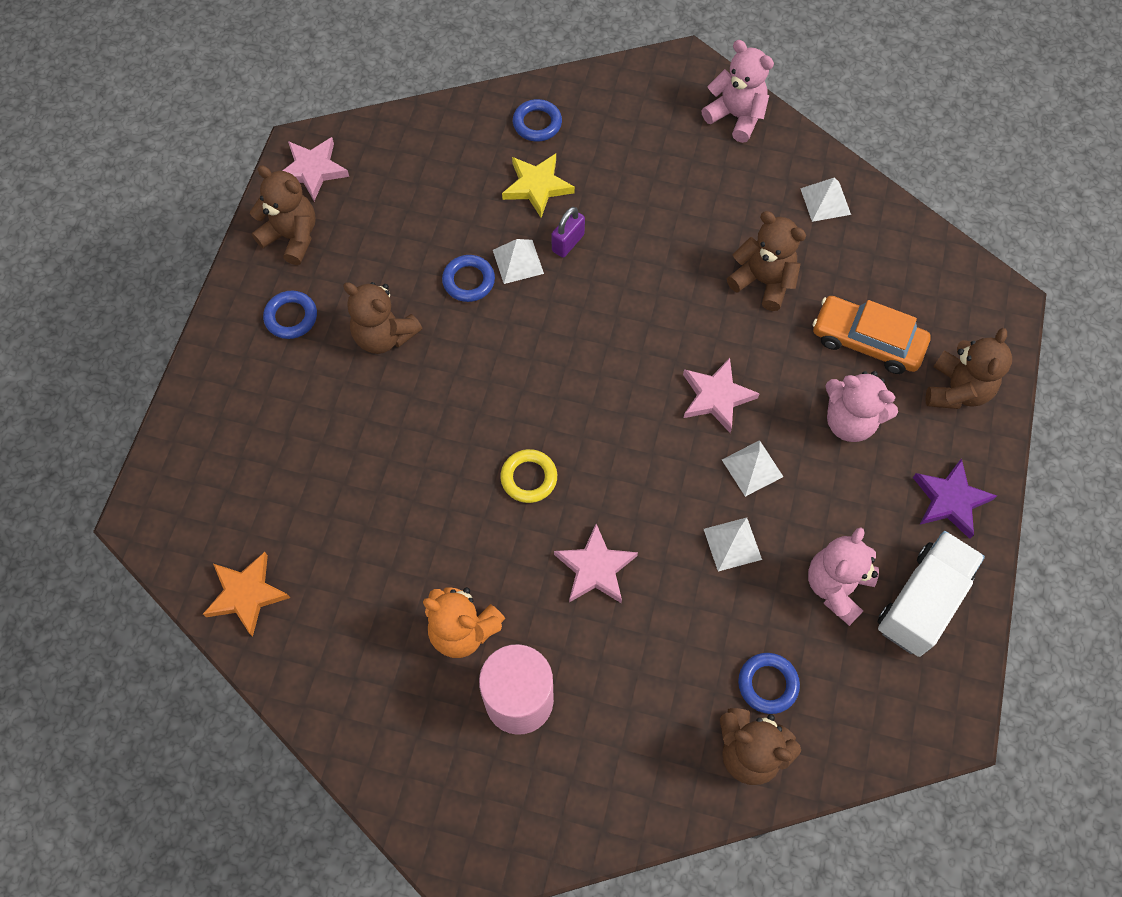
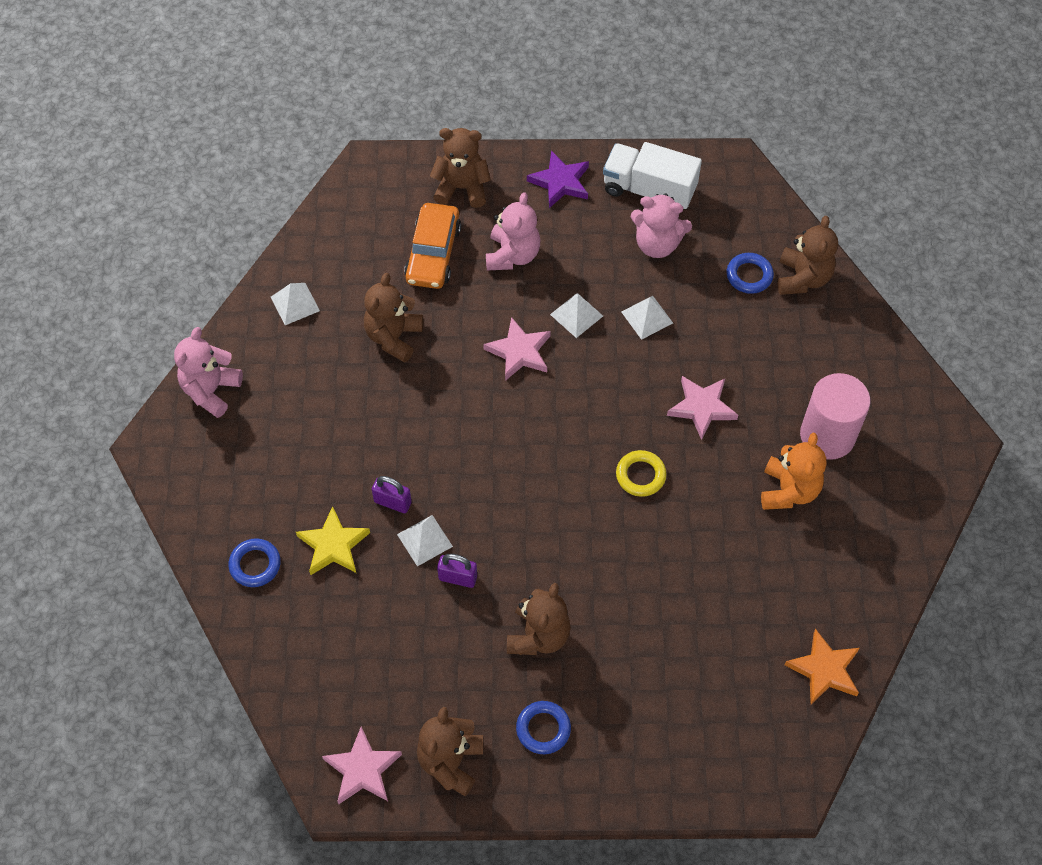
camera: 105 degrees left, 5 degrees down
blue ring [442,255,495,302] -> purple padlock [437,554,477,588]

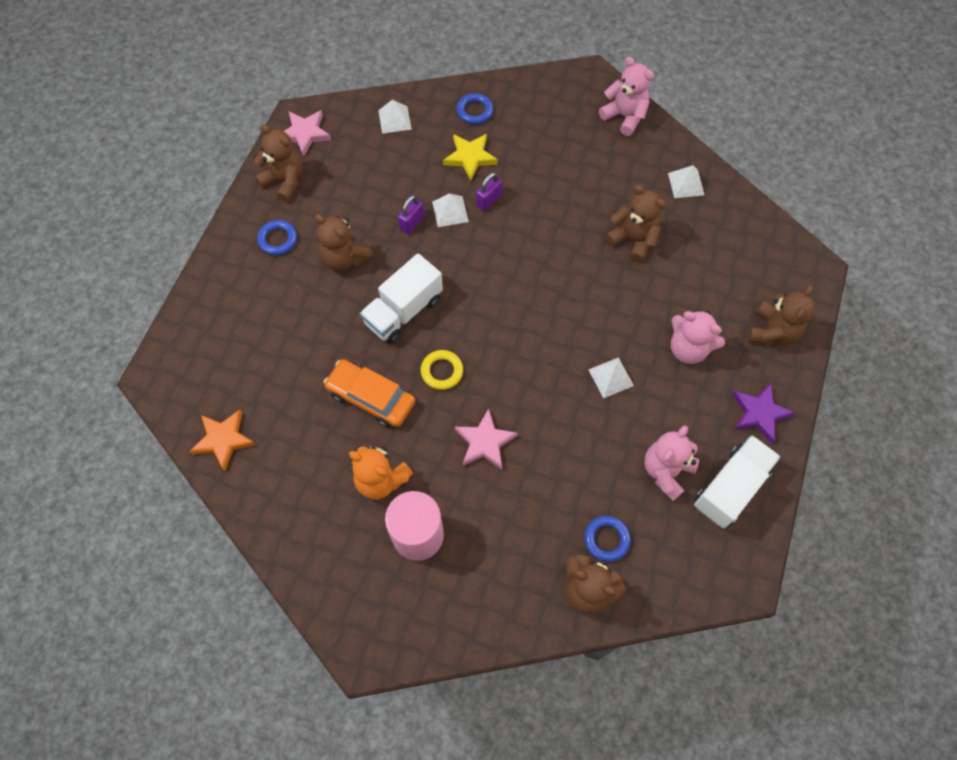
camera: 110 degrees right, 5 degrees up
orange car [404,203,461,289] -> orange car moved to [324,359,415,428]
pink star [483,317,551,381] -> none
white pyramid [621,296,673,340] -> white pyramid moved to [378,100,412,134]
none -> white truck [360,253,443,344]

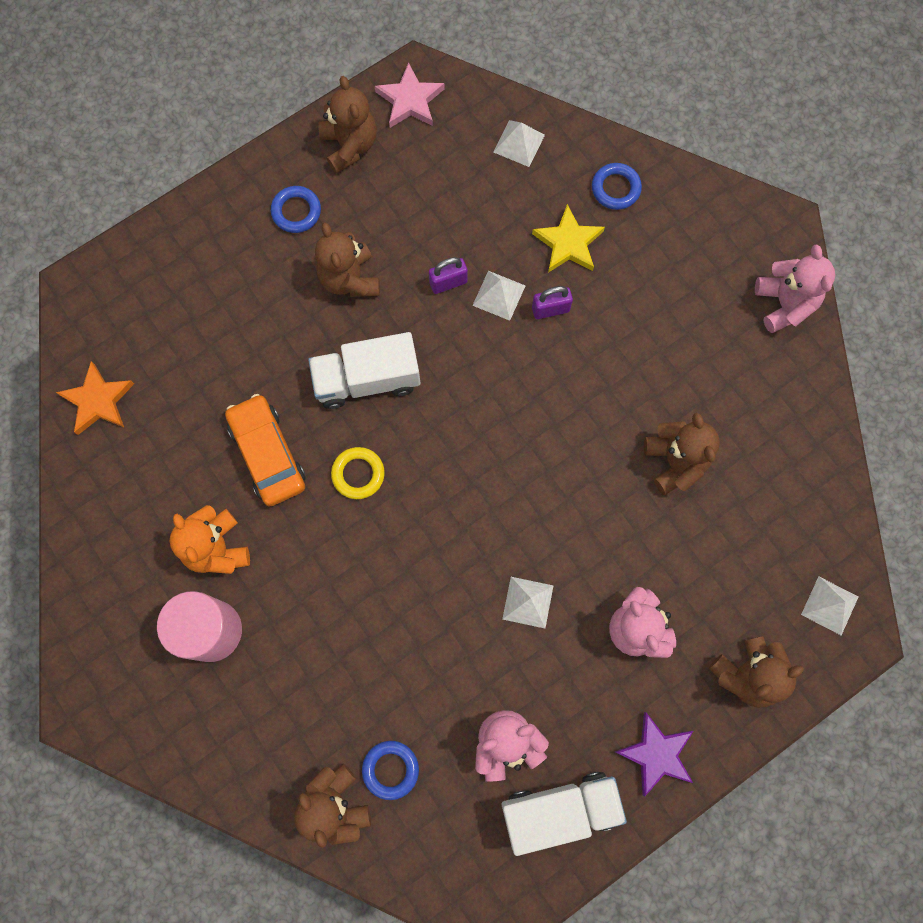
camera: 35 degrees right, 10 degrees up
pink star [455,408,518,470] -> none
white pyramid [668,165,704,198] -> white pyramid moved to [801,576,858,635]

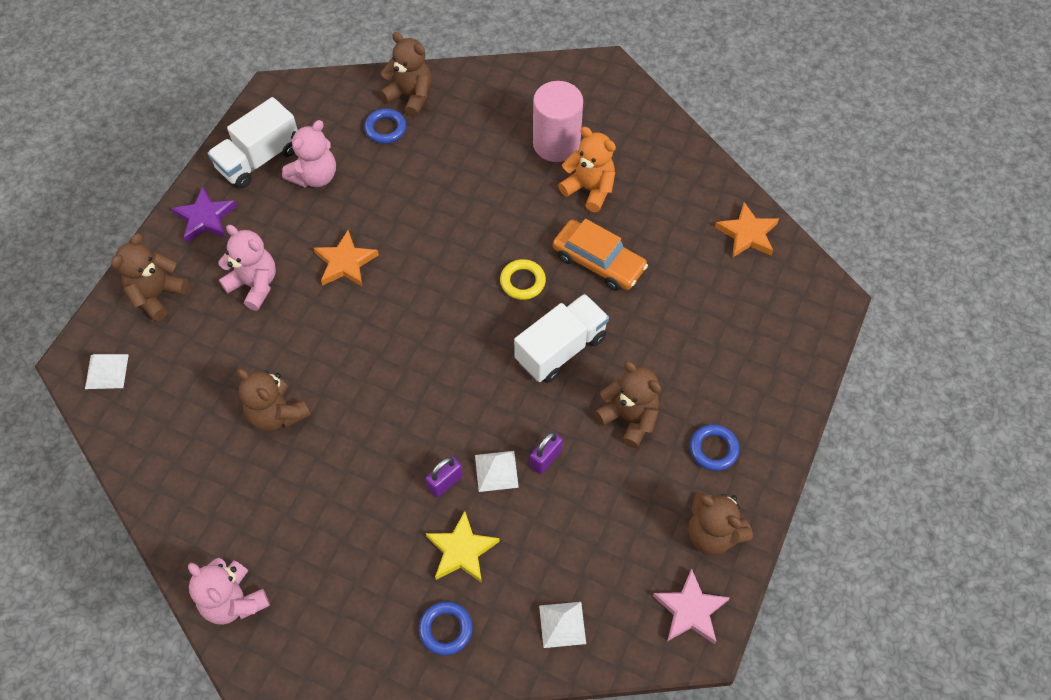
camera: 150 degrees right, 15 degrees down
white pyramid [502,577,554,628] -> orange star [314,230,379,286]

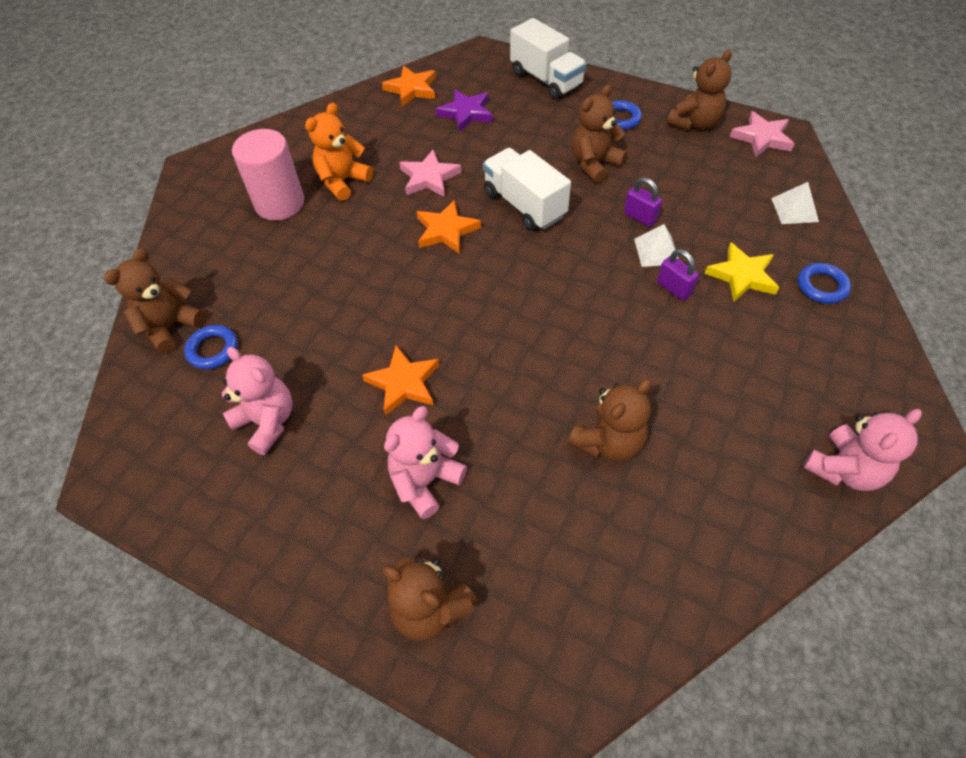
camera: 85 degrees left, 5 degrees down
white pyramid [85,354,129,389] -> none
purple star [171,187,237,243] -> purple star moved to [436,89,493,132]
white truck [208,97,298,189] -> white truck moved to [510,18,587,100]
yellow ring [500,259,546,300] -> orange star [417,200,481,254]
orange car [553,219,648,291] -> pink star [399,150,461,197]

